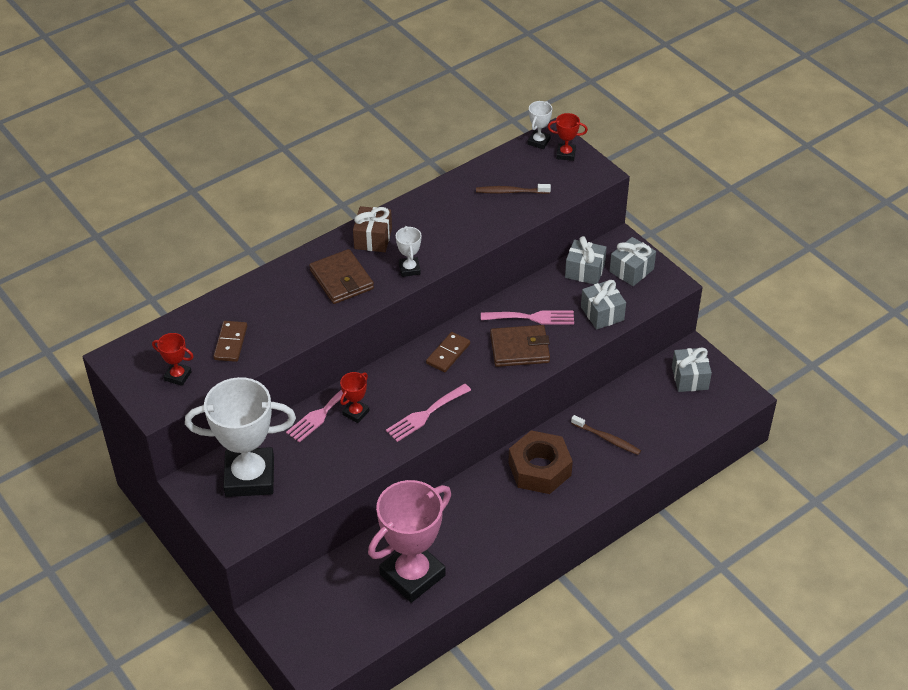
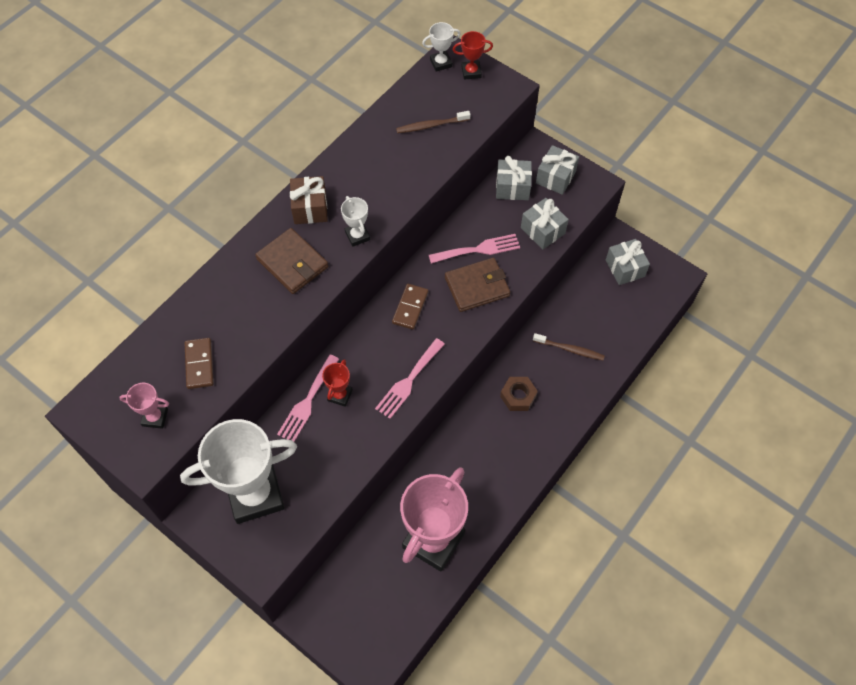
camera: 15 degrees left, 15 degrees up
red trophy [152,333,194,386] -> pink trophy [119,383,169,429]
brown nut [508,430,573,494] -> brown nut [500,377,538,411], size x0.59
white trophy [528,101,552,149] -> white trophy turned 60 degrees clockwise [422,22,461,72]

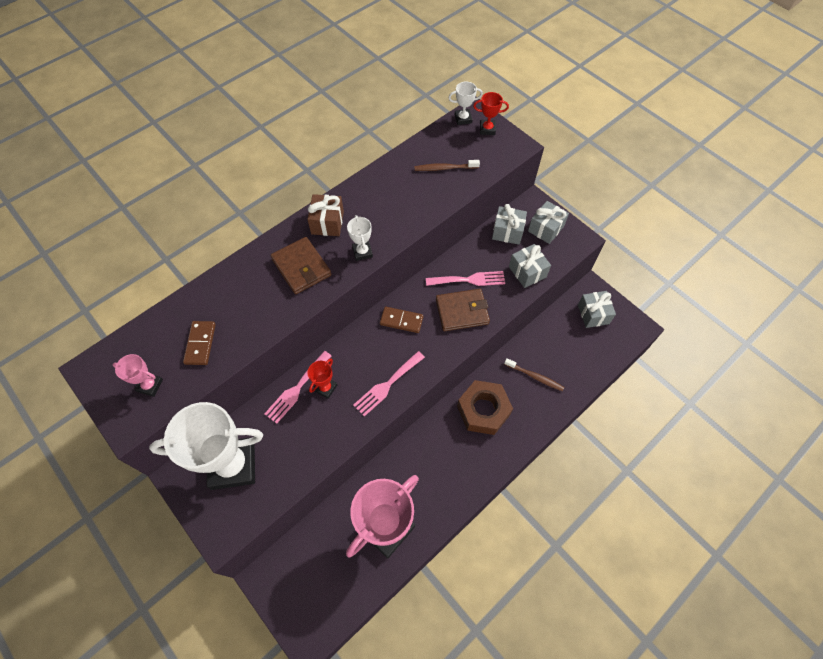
camera: 10 degrees right, 0 degrees up
brown domino [392,284,428,330] -> brown domino turned 75 degrees clockwise [380,307,423,333]
brown nut [500,377,538,411] -> brown nut [457,380,513,435], size x1.70

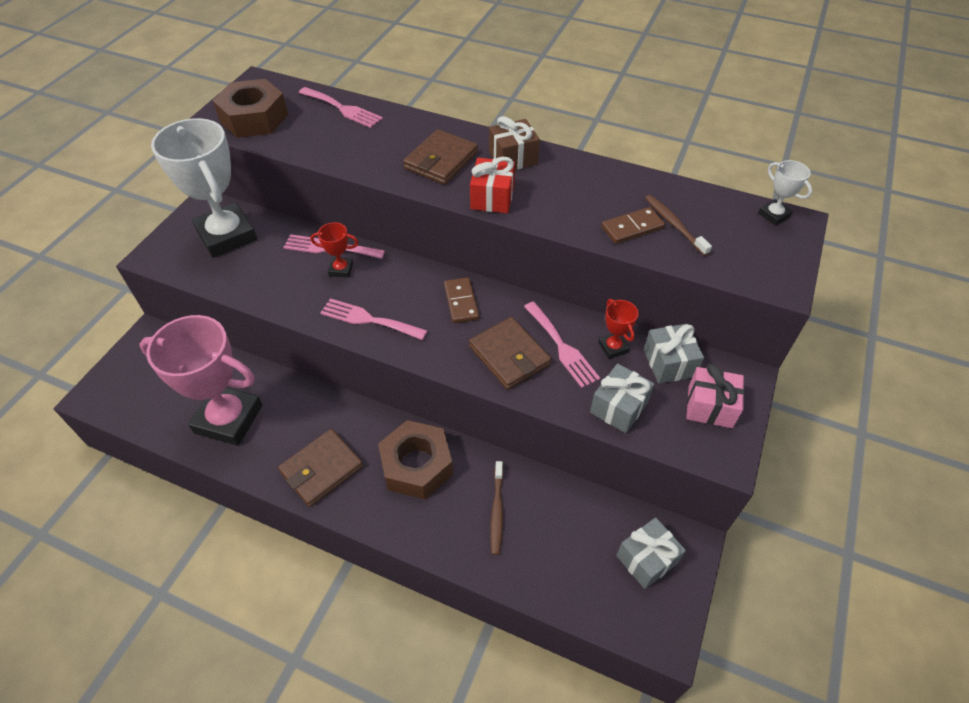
camera: 65 degrees right, 10 degrees down
pink trophy [112,354,163,397] -> brown nut [212,79,288,138]
brown domino [183,321,216,365] -> brown domino moved to [601,207,665,244]
white trophy [347,215,373,261] -> red gift [470,157,515,213]
red trophy [473,92,509,135] -> red trophy moved to [598,299,638,359]
grey gift [528,201,569,244] -> pink gift [686,364,744,428]
none -> brown wallet [278,429,363,507]
none -> pink fork [299,87,383,128]

